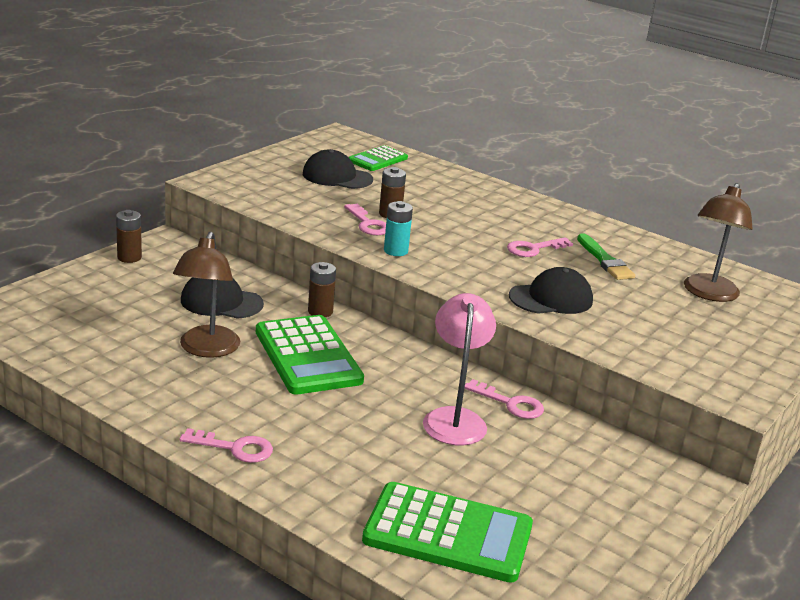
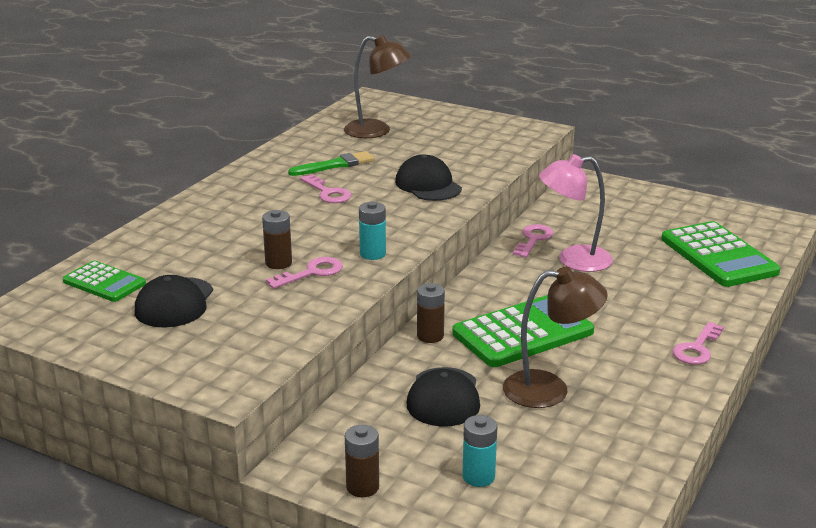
camera: 95 degrees left, 0 degrees up
pink key [180,428,273,463] -> pink key turned 150 degrees counterclockwise [673,322,724,365]
green calculator [362,482,533,583] -> green calculator turned 150 degrees clockwise [661,221,780,287]
none -> turquoise battery [462,415,497,487]

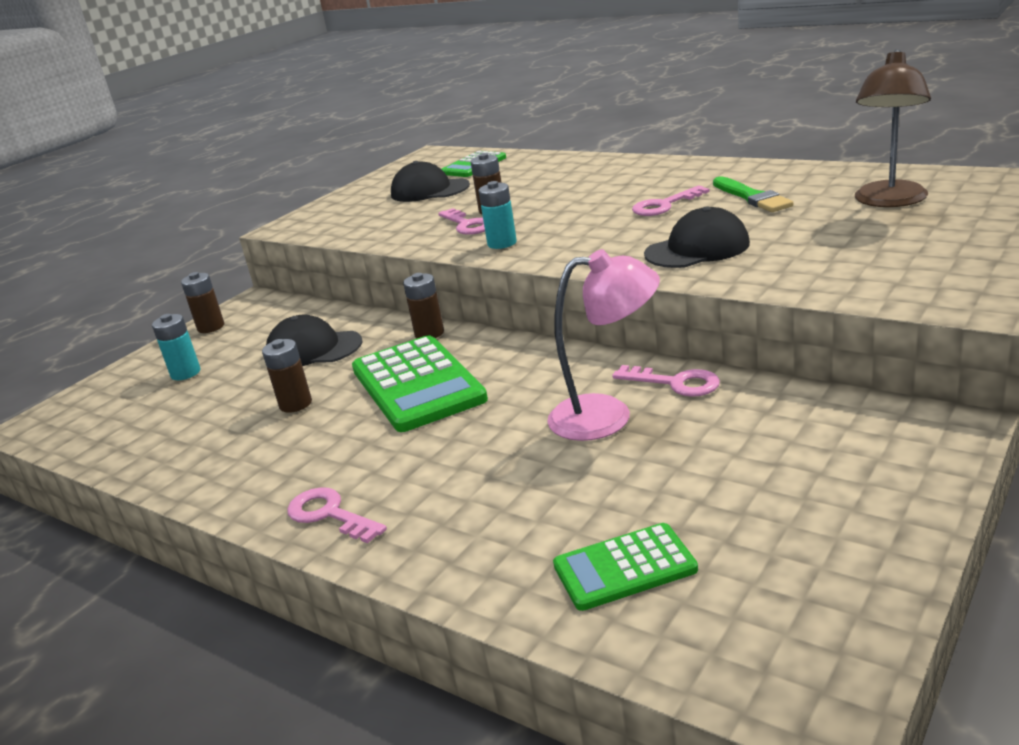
camera: 100 degrees right, 0 degrees up
brown lamp [503,267,608,408] -> brown battery [262,339,312,413]
pink lamp [539,154,613,272] -> pink lamp turned 90 degrees clockwise [547,249,660,441]
green calculator [661,221,780,287] -> green calculator [553,523,698,611], size x0.58

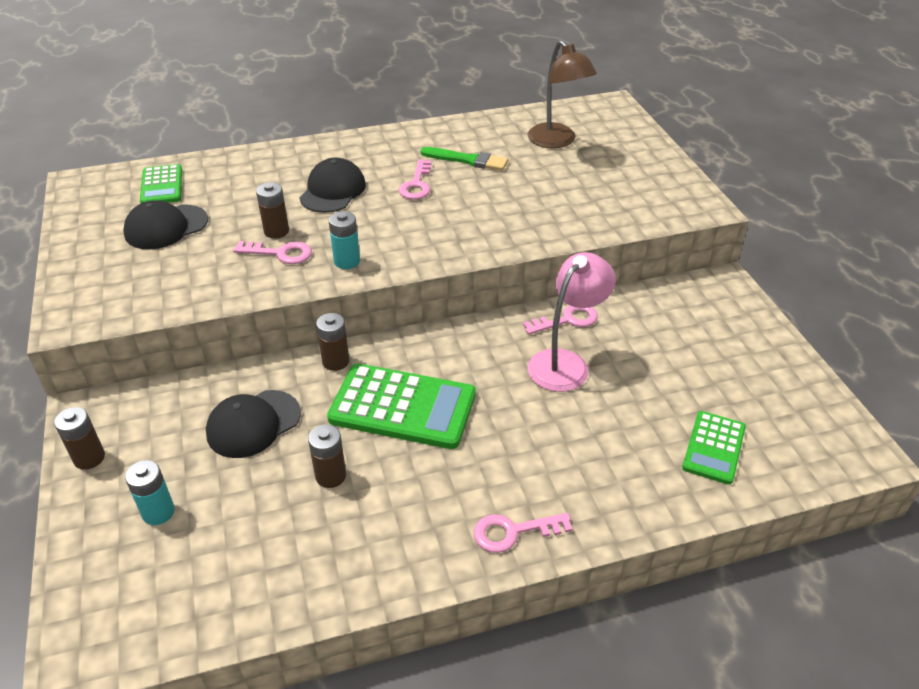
camera: 55 degrees left, 15 degrees up
black cap [644,206,750,268] -> black cap moved to [299,157,366,213]

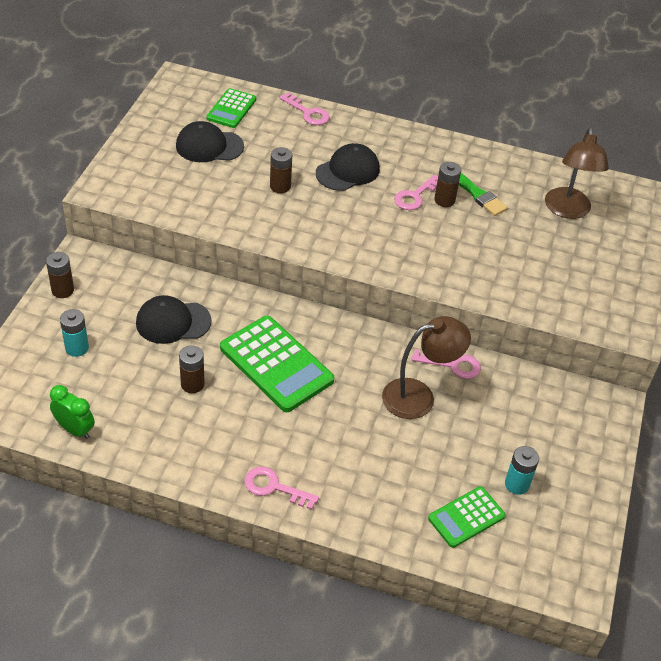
camera: 30 degrees right, 5 degrees up
pink key [233,241,312,264] -> pink key moved to [280,92,329,125]
brown battery [316,313,349,371] -> brown battery moved to [434,162,461,207]
turquoise battery [329,211,360,269] -> turquoise battery moved to [505,446,539,495]
pink lamp [528,252,616,392] -> brown lamp [382,316,471,419]
none -> green clock [50,385,95,439]

